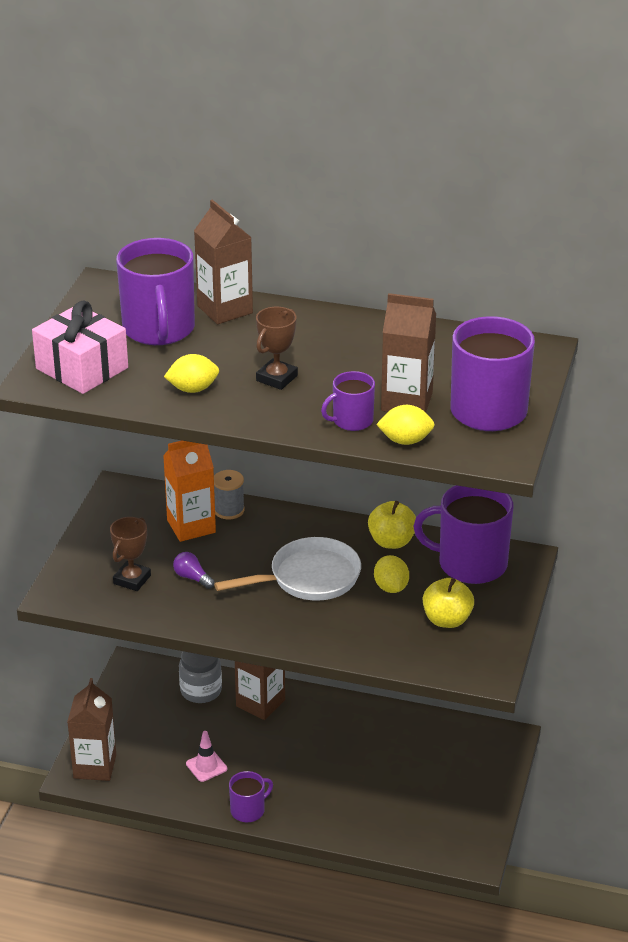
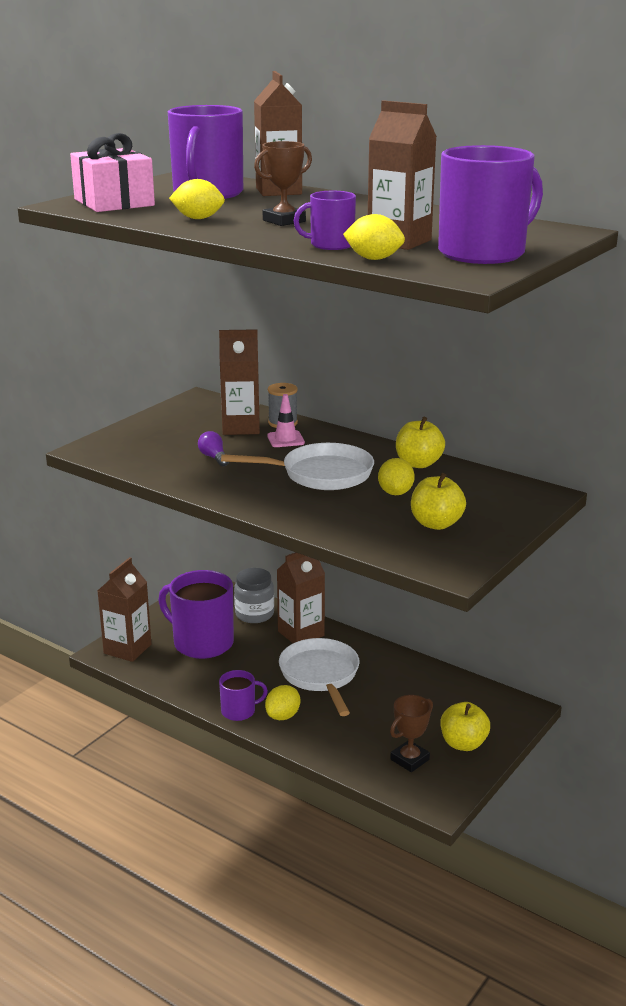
camera: 20 degrees right, 10 degrees down
brown trophy [110,517,151,591] -> brown trophy moved to [390,695,433,772]
orange carton [163,441,216,542] -> brown carton [219,329,260,435]
pink traffic cone [186,731,227,782] -> pink traffic cone moved to [267,394,305,447]
purple mug [413,485,513,584] -> purple mug moved to [158,570,234,659]
none -> yellow lemon [265,685,300,720]
none -> white pan [279,638,359,716]
none -> yellow apple [441,702,490,751]

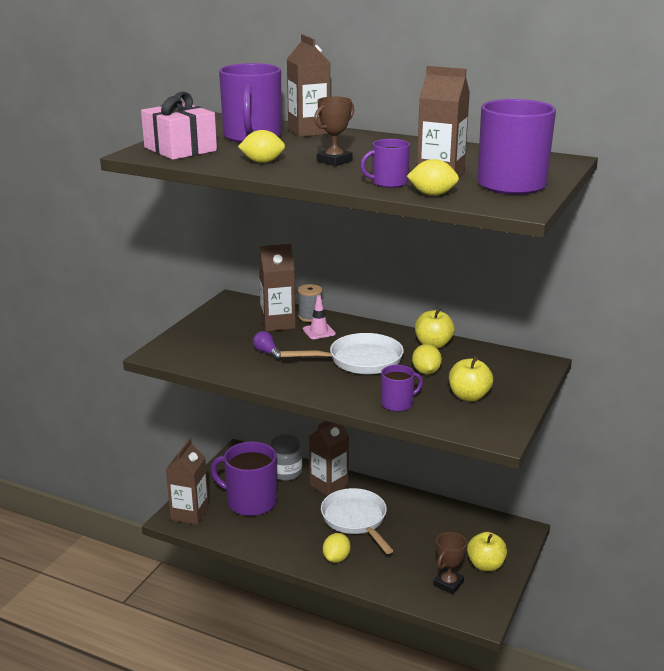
camera: 10 degrees left, 0 degrees up
purple mug [219,670,268,721] -> purple mug moved to [381,365,423,412]

